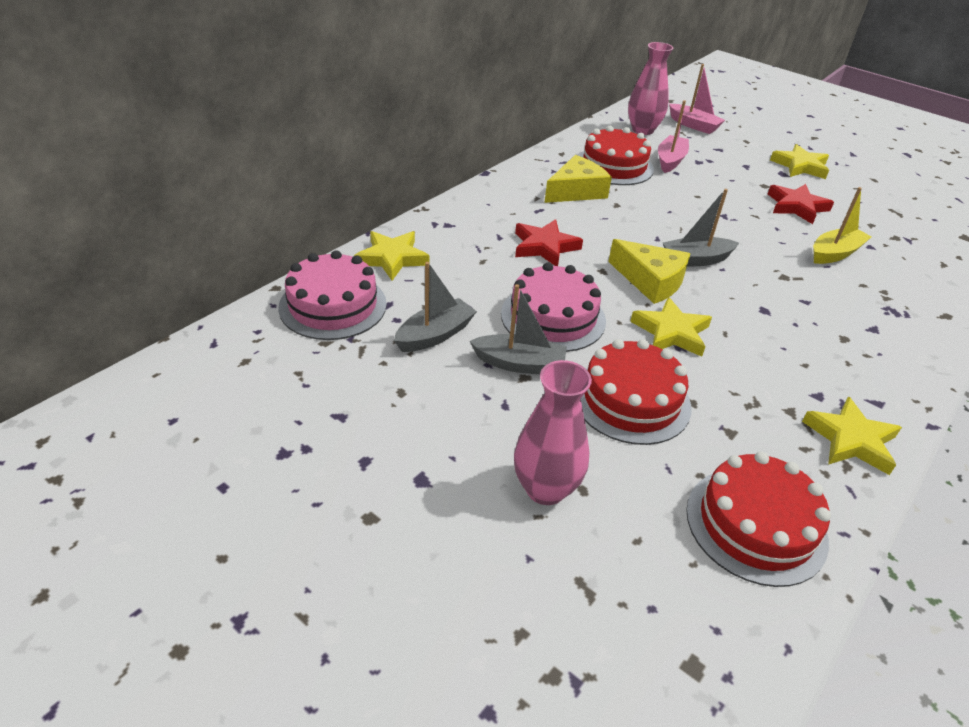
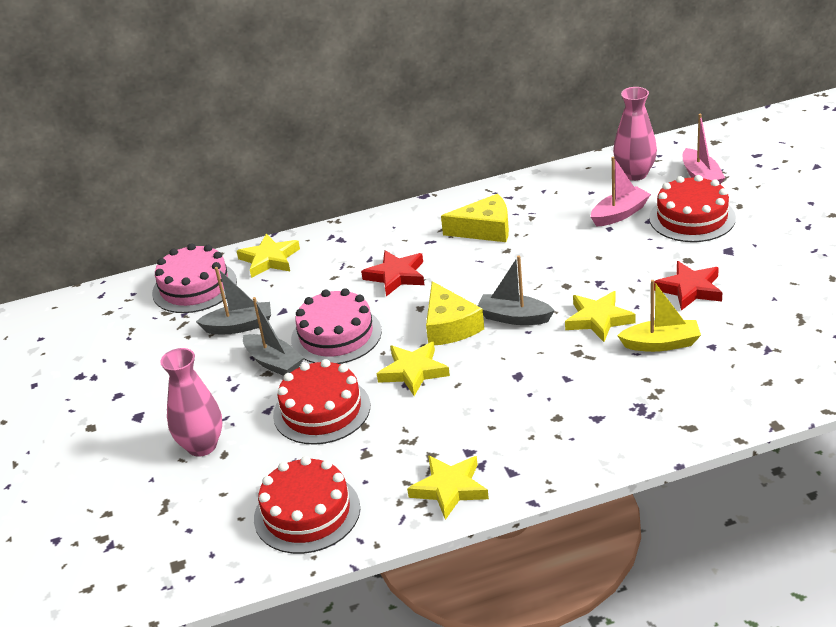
camera: 40 degrees right, 5 degrees down
red cake [578,126,654,185] -> red cake moved to [649,175,736,242]
yellow star [770,144,829,179] -> yellow star moved to [565,291,635,342]

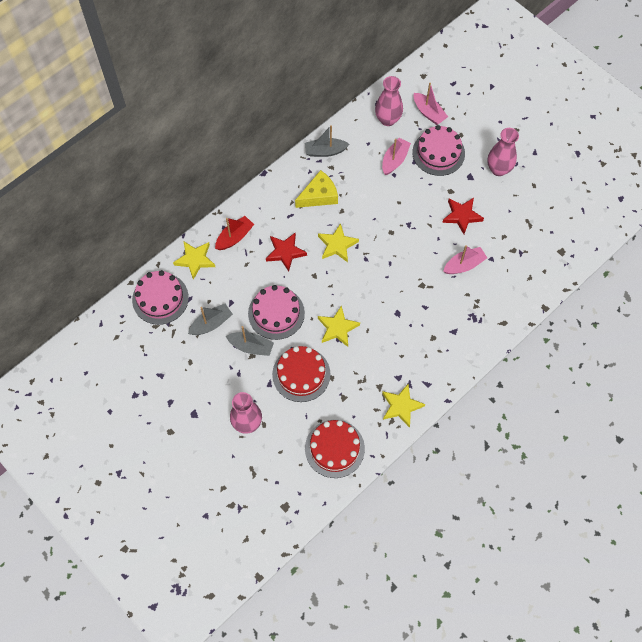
camera: 30 degrees left, 30 degrees up
yellow cheese [426,281,484,345] -> none
grey boat [478,255,555,325] -> grey boat moved to [305,125,350,157]
yellow star [565,291,635,342] -> yellow star moved to [318,223,359,262]
yellow boat [617,280,701,352] -> pink boat [443,245,487,274]
red cake [649,175,736,242] -> pink cake [412,125,465,176]
none -> red boat [215,216,254,250]
none -> pink vase [487,128,519,176]

